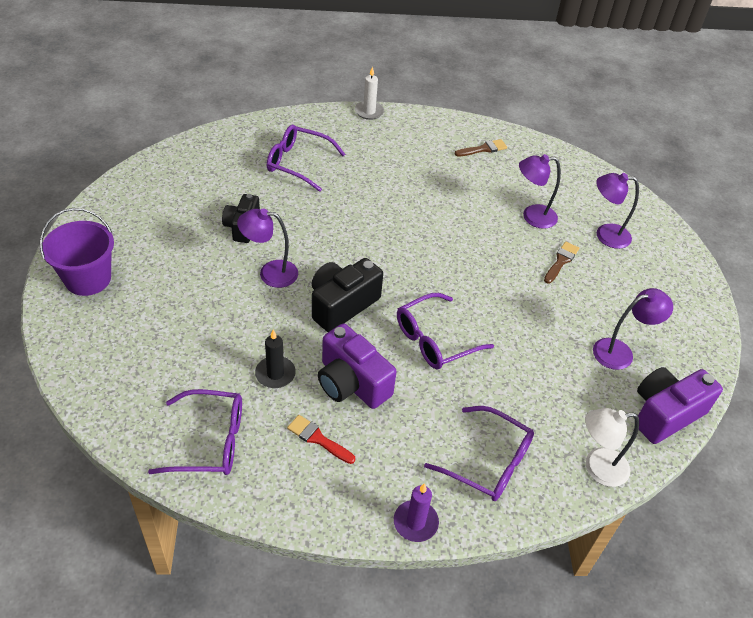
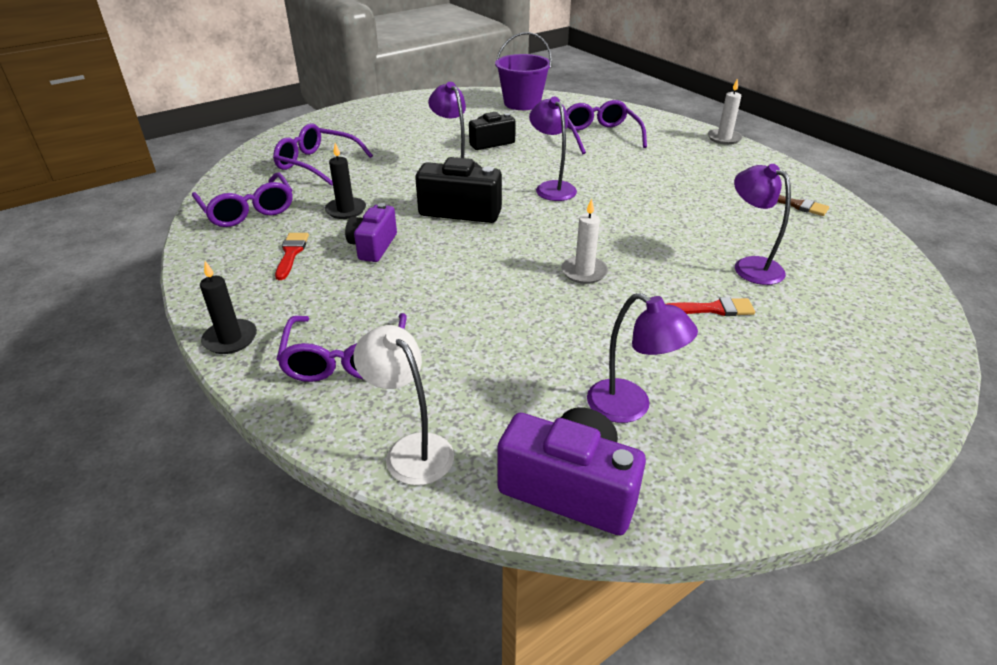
camera: 60 degrees right, 10 degrees down
purple bucket [40,208,114,296] -> purple bucket moved to [495,32,552,110]
purple camera [318,323,397,409] -> purple camera [345,203,397,262], size x0.66
purple candle [394,483,439,542] -> black candle [200,261,257,354]
purple glasses [397,293,494,370] -> purple glasses moved to [273,123,373,186]
brown brush [544,242,579,283] -> red brush [667,297,755,316]
purple lamp [596,173,639,249] -> purple lamp moved to [529,97,577,201]
none -> white candle [561,198,608,284]

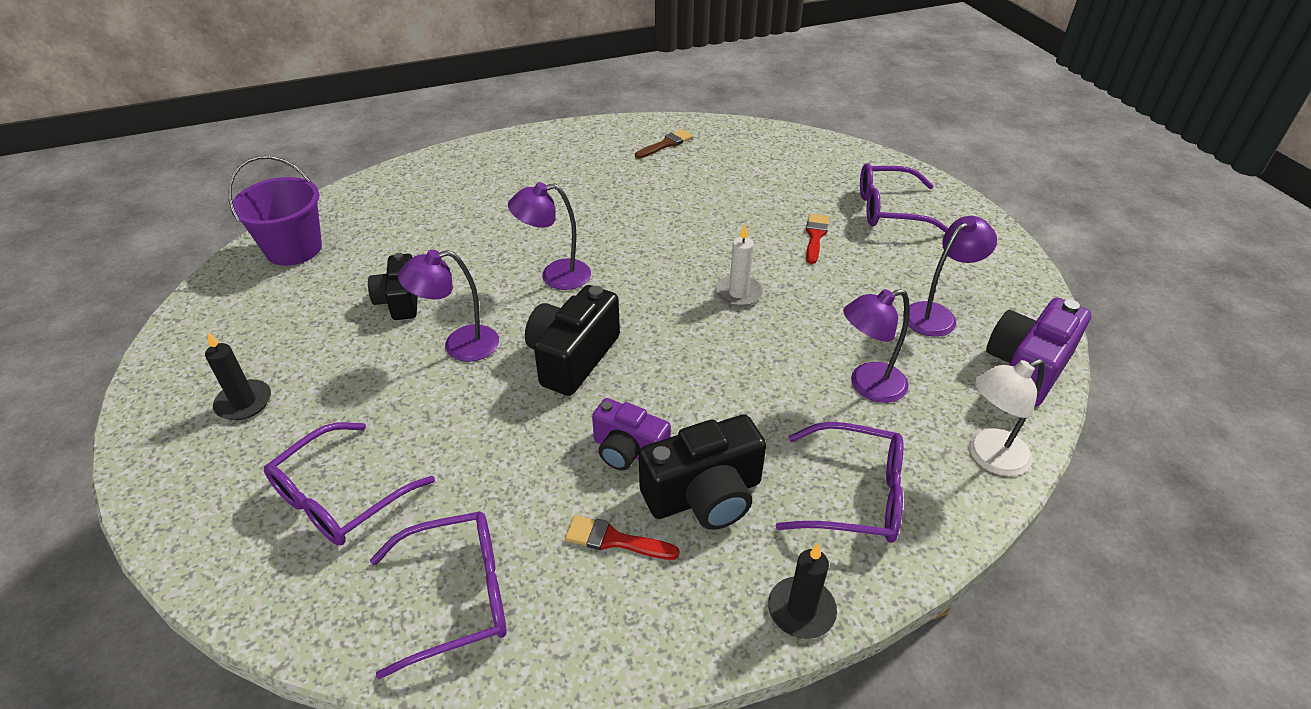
camera: 75 degrees left, 5 degrees up
black candle [325,143,366,219] -> black candle moved to [205,332,271,420]
purple glasses [566,100,647,154] -> purple glasses moved to [860,163,948,233]
white candle [708,78,742,145] -> none
purple lamp [734,164,791,285] -> purple lamp moved to [843,289,910,403]
none -> black camera [639,414,766,530]

